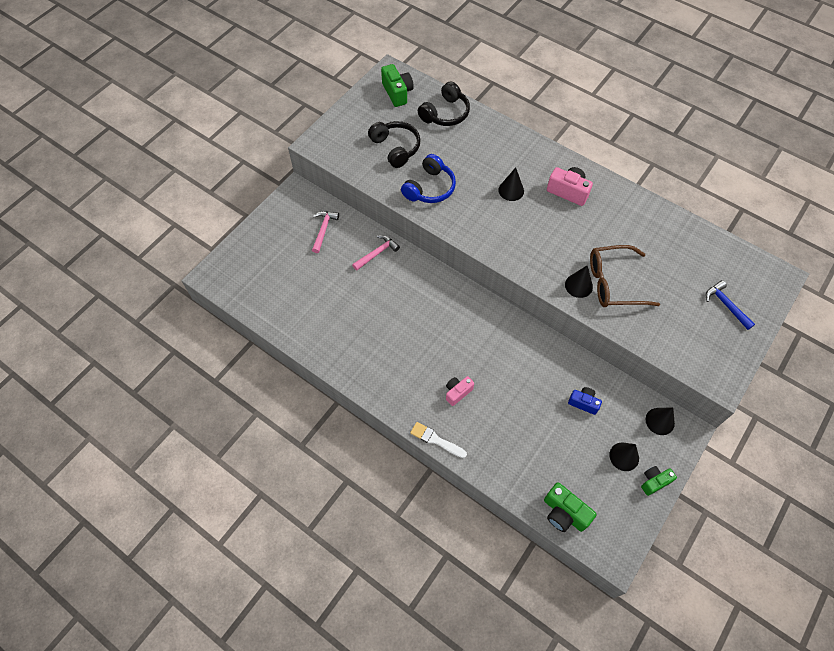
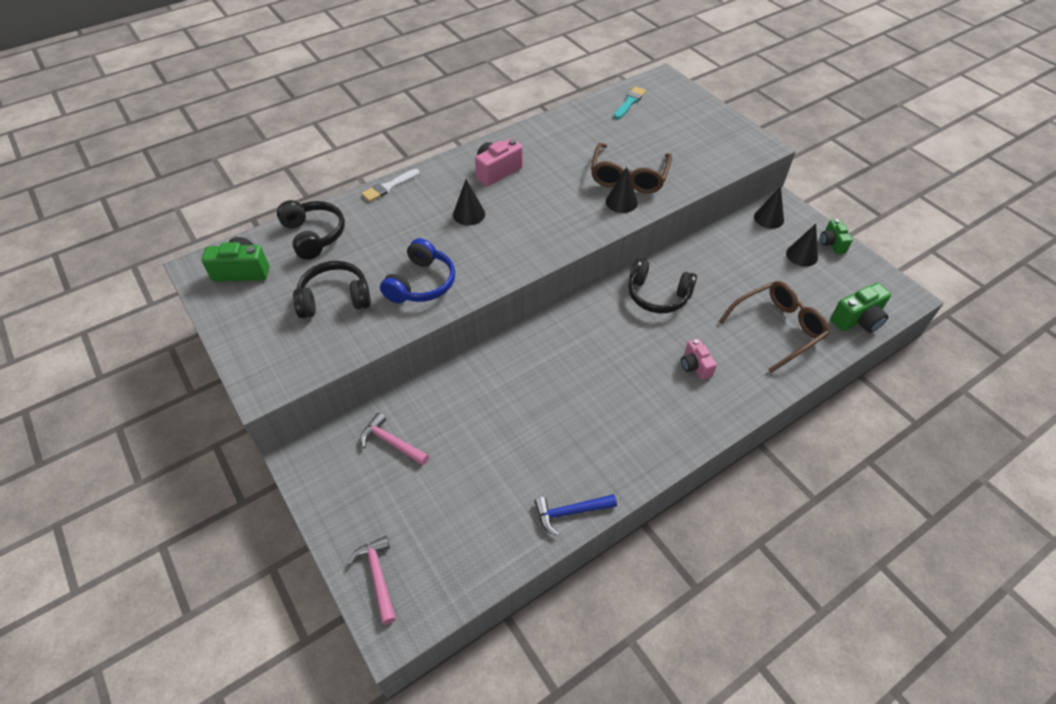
camera: 70 degrees left, 10 degrees down
pink hammer [352,235,400,271] -> pink hammer moved to [348,536,396,624]
blue headphones [401,154,456,203] -> blue headphones turned 60 degrees clockwise [380,238,455,303]
white brush [410,422,467,458] -> white brush moved to [361,169,420,202]
blue camera [568,387,602,415] -> none
blue hammer [706,280,755,330] -> blue hammer moved to [534,494,617,536]
none -> turquoise brush [614,86,646,119]
none -> black headphones [628,259,697,313]
none -> brown glasses [718,281,829,373]

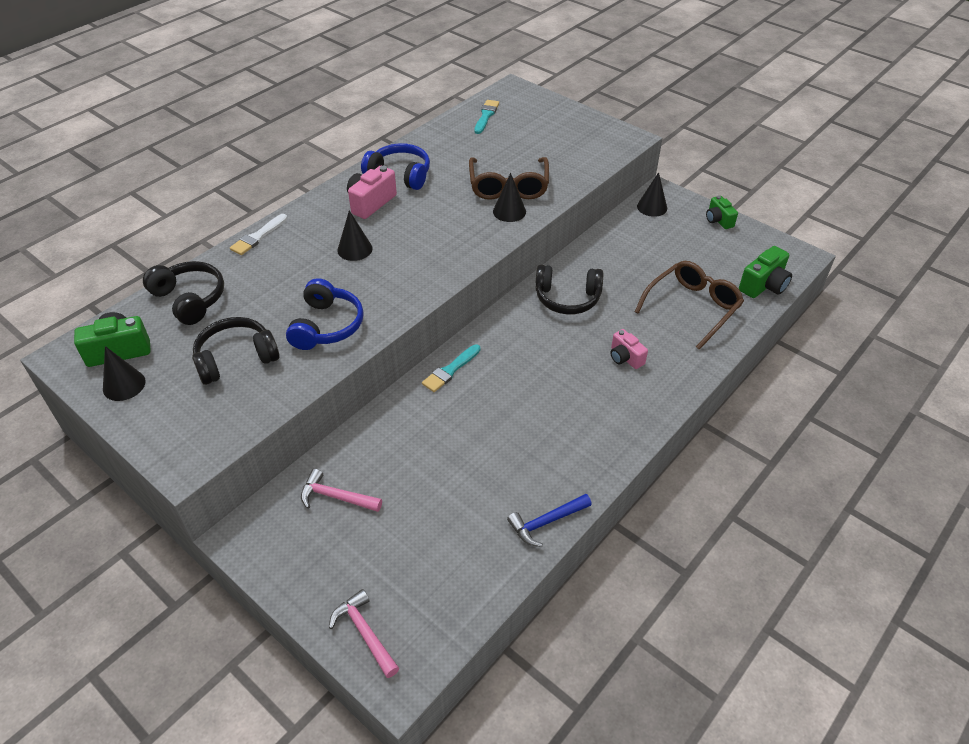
camera: 15 degrees left, 5 degrees down
black cone [786,224,818,267] -> black cone moved to [103,346,146,401]
none -> blue headphones [361,143,430,190]
none -> turquoise brush [422,344,481,392]

